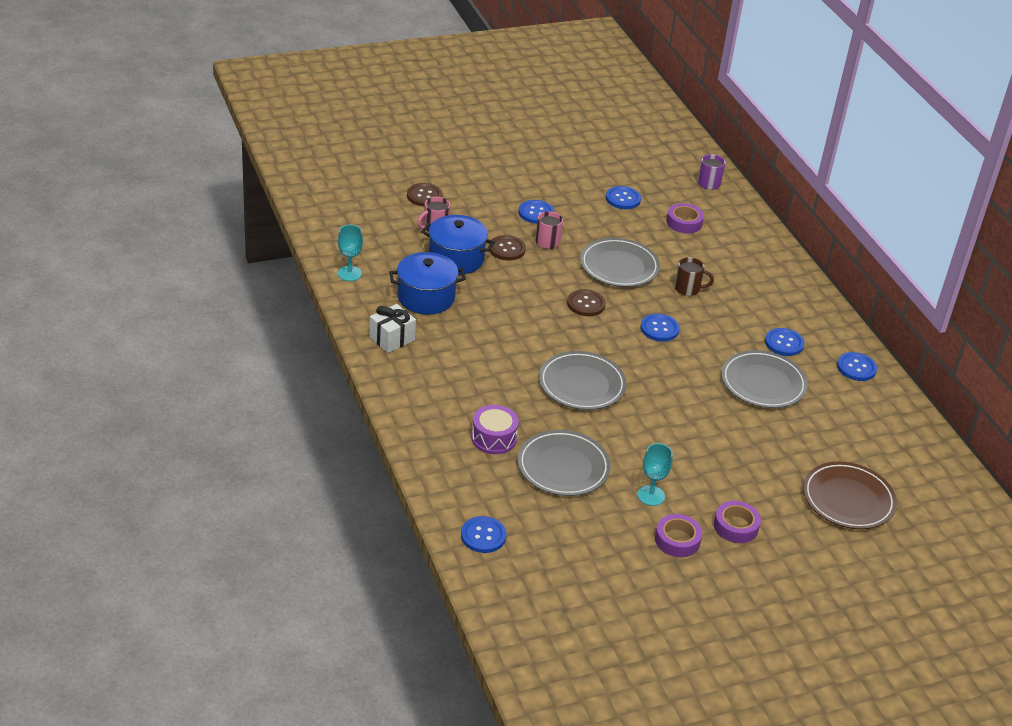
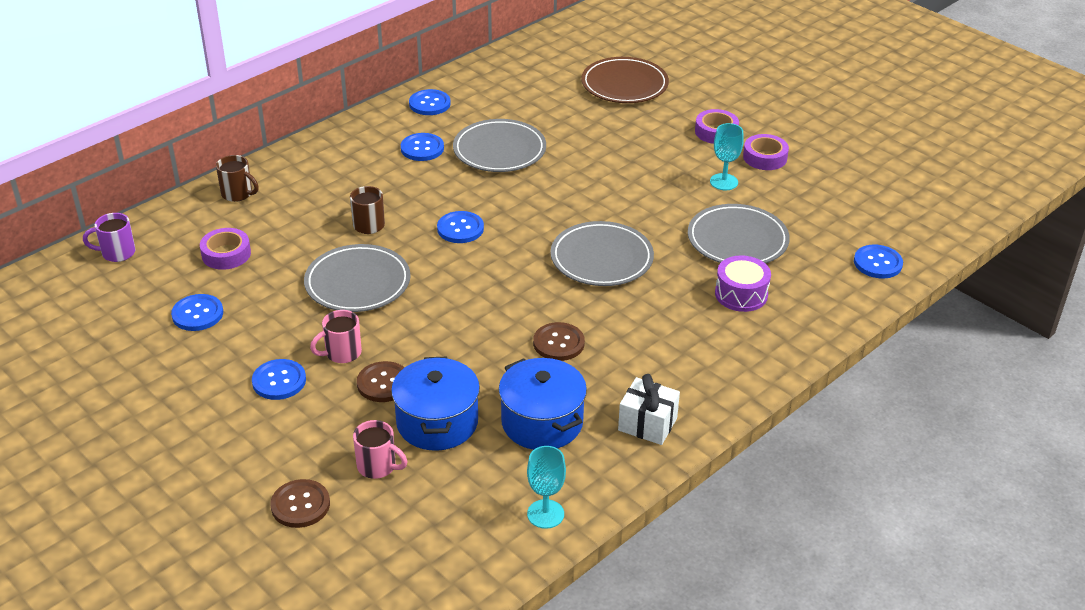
camera: 110 degrees left, 0 degrees up
brown button [567,289,606,316] -> brown button moved to [533,322,585,361]
none -> brown mug [216,155,259,202]

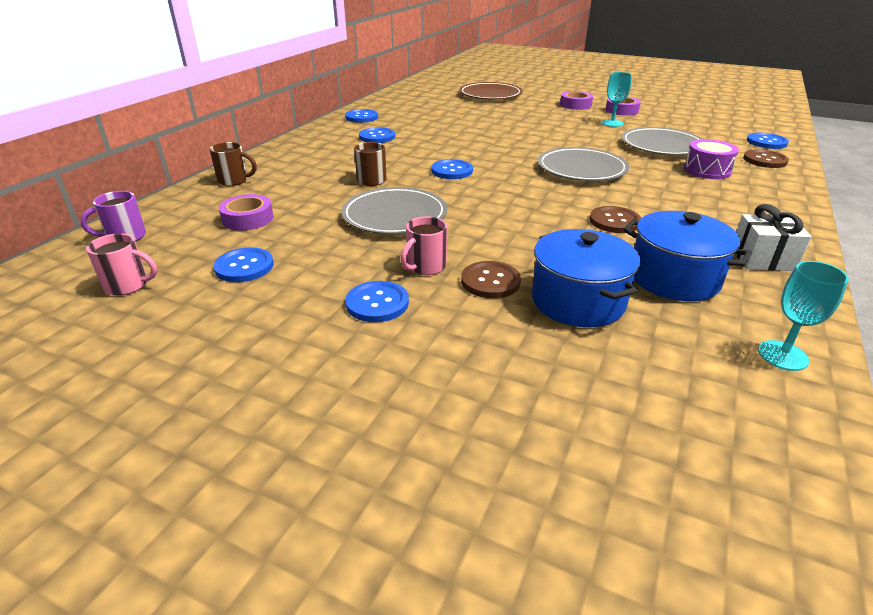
camera: 20 degrees left, 5 degrees down
brown button [271,479,330,528] -> brown button moved to [743,149,789,168]
pink mug [353,420,407,479] -> pink mug moved to [86,233,157,296]
grey plate [453,119,546,172] -> none

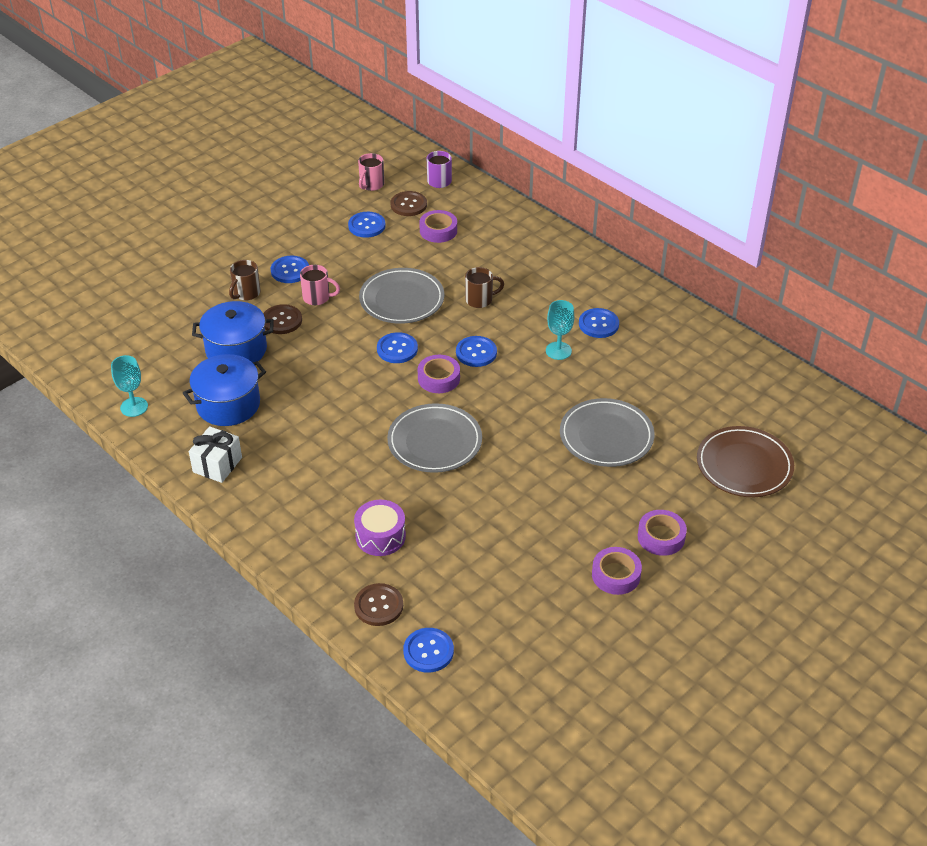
camera: 110 degrees right, 10 degrees up
brown mug [209,142,257,186] -> brown mug moved to [229,260,260,300]
blue button [345,109,378,123] -> blue button moved to [377,332,418,363]
pink mug [401,216,447,275] -> pink mug turned 135 degrees clockwise [300,265,340,305]
brown button [589,206,641,233] -> brown button moved to [391,191,427,216]
turquoise goblet [601,72,632,127] -> turquoise goblet moved to [546,300,574,360]
grey plate [621,127,702,155] -> grey plate moved to [560,398,655,467]
none -> purple tape [418,355,460,393]

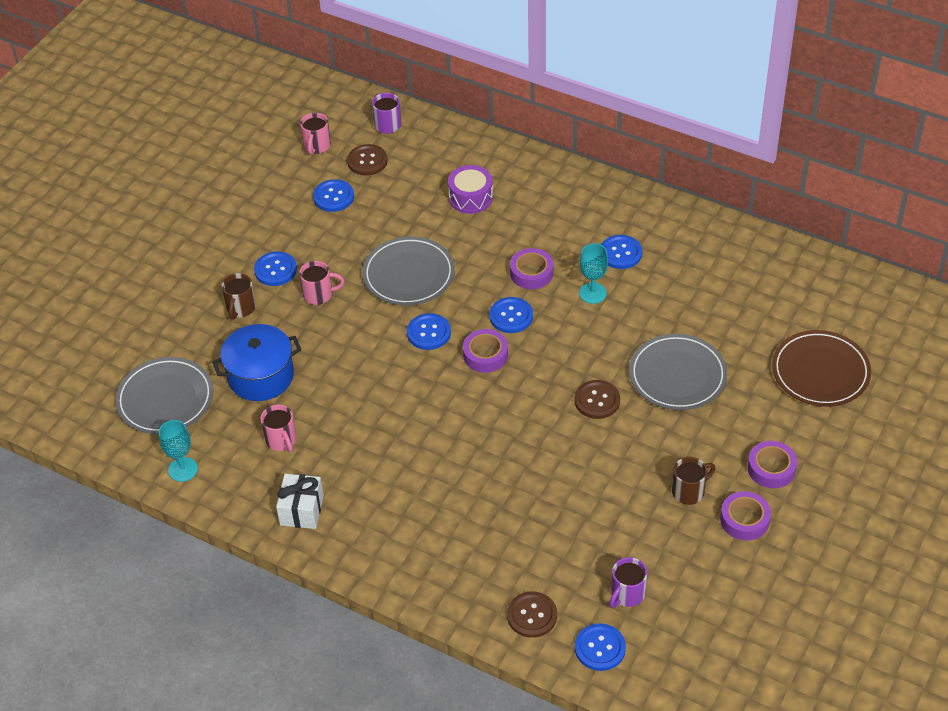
camera: 15 degrees left, 5 degrees up
blue pot [183,354,266,426] -> pink mug [260,404,296,452]
brown button [263,304,302,334] -> brown button moved to [575,380,620,419]
purple drum [354,500,406,556] -> purple drum moved to [448,165,493,214]
grey plate [387,403,482,473] -> grey plate moved to [115,357,213,434]
purple tape [419,210,457,243] -> purple tape moved to [510,248,553,289]
brown mug [465,267,504,308] -> brown mug moved to [672,457,716,505]
none -> purple mug [609,557,647,608]

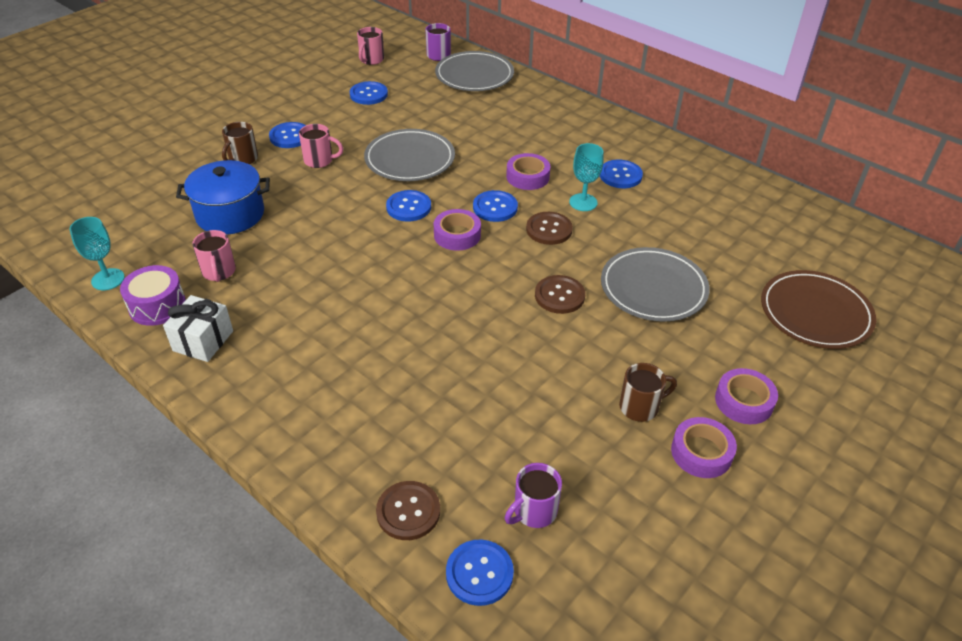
camera: 10 degrees right, 5 degrees down
grey plate [115,357,213,434] -> grey plate moved to [435,51,514,91]
brown button [347,144,388,176] -> brown button moved to [526,212,573,245]
purple drum [448,165,493,214] -> purple drum moved to [120,265,186,326]

